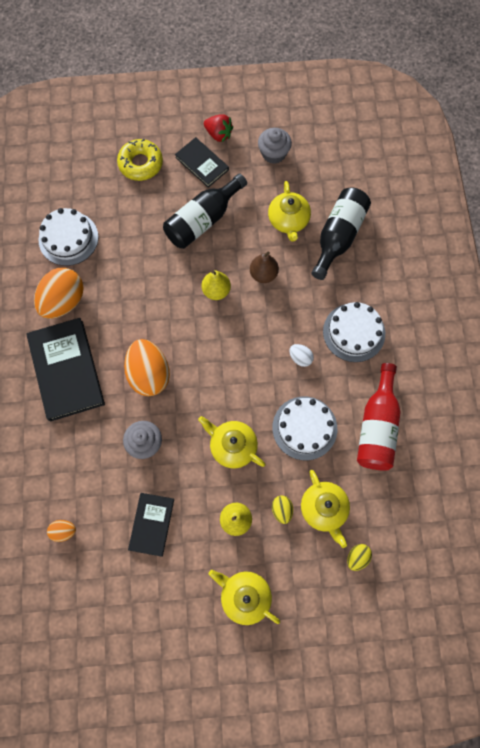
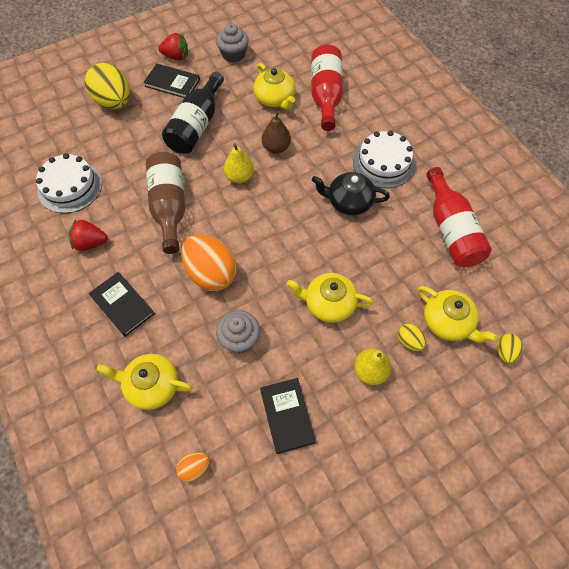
camera: 25 degrees left, 10 degrees down
black book [26,318,105,422] -> black book [89,272,155,337], size x0.57
orange egg [34,268,84,319] -> red strawberry [69,220,108,251]
yellow donut [117,139,163,181] -> yellow egg [85,63,130,109]
yellow teapot [209,570,280,625] -> yellow teapot moved to [97,354,193,410]
white cake [272,396,337,461] -> none
white egg [289,344,314,367] -> black teapot [312,172,390,215]
black bottle [312,188,371,280] -> red bottle [311,45,343,131]
none -> brown bottle [146,152,186,254]

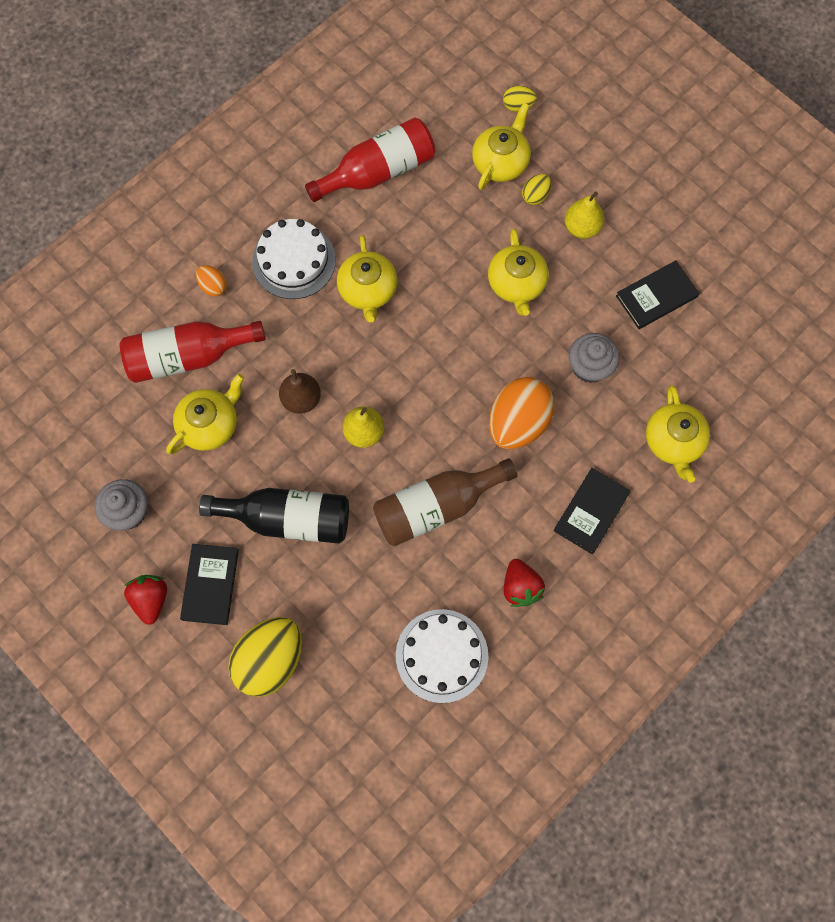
camera: 105 degrees left, 10 degrees up
orange egg [176,452,210,482] -> orange egg moved to [196,265,227,297]
black teapot [312,172,390,215] -> yellow teapot [337,235,397,323]

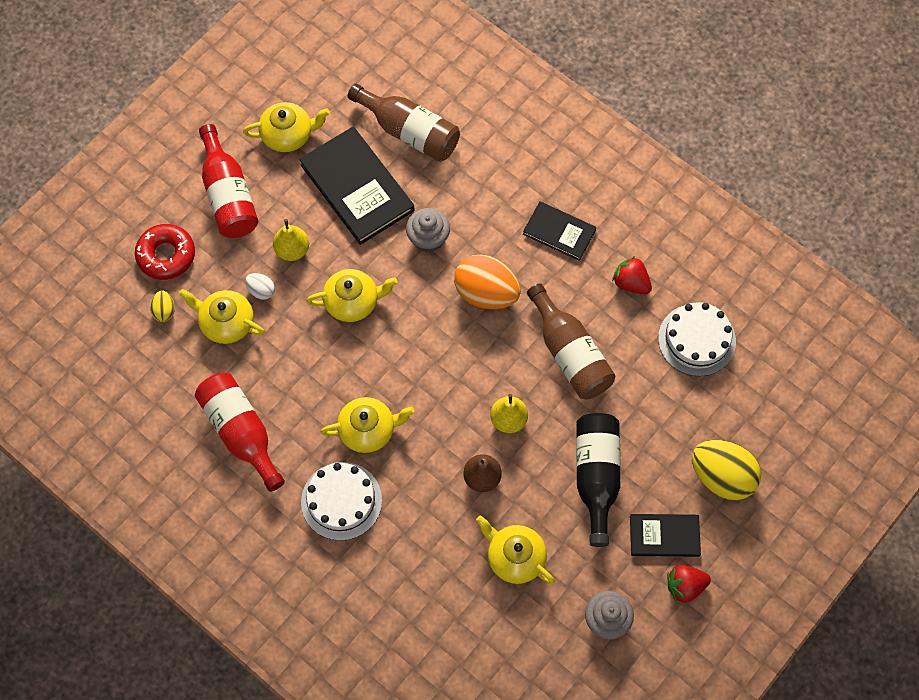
camera: 95 degrees left, 5 degrees down
red bottle [120,321,265,383] -> red bottle moved to [199,124,258,238]
orange egg [196,265,227,297] -> none
red strawberry [504,559,545,607] -> red strawberry turned 120 degrees counterclockwise [612,256,652,294]
yellow egg [522,174,551,205] -> white egg [245,273,275,300]
black book [616,260,700,329] -> black book [299,127,415,245], size x1.74
yellow teapot [646,385,710,483] -> yellow teapot moved to [243,102,330,152]
none -> red donut [135,224,195,280]
none -> brown bottle [348,84,460,162]

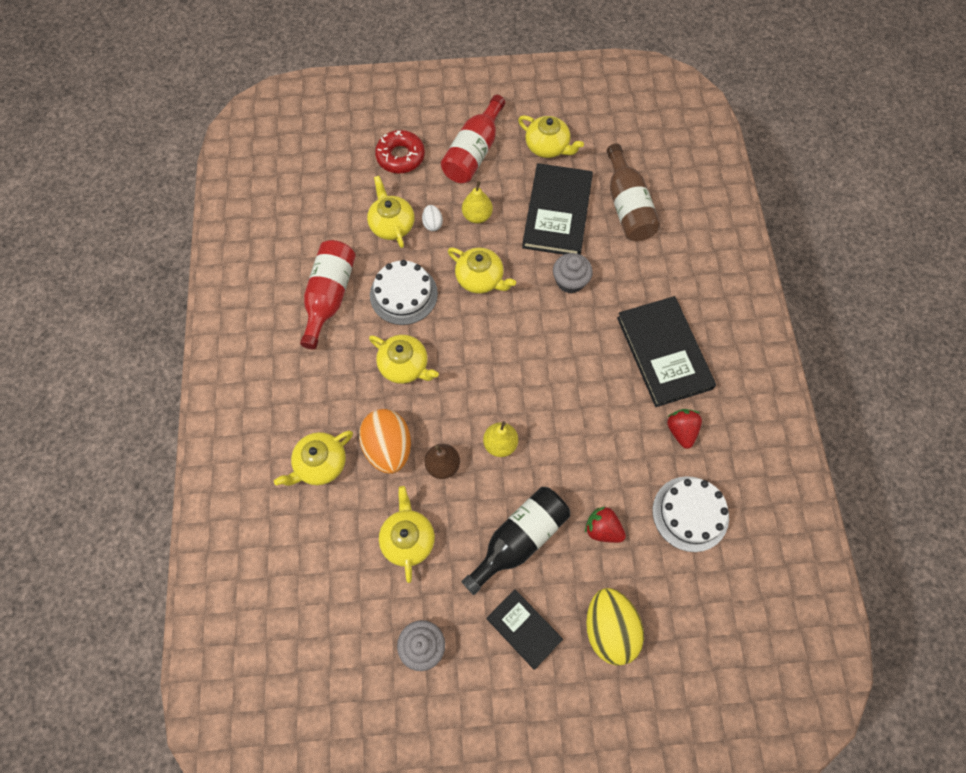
camera: 45 degrees right, 0 degrees up
yellow egg [150,290,175,322] -> none
white cake [301,462,382,541] -> white cake moved to [370,260,438,325]
orange egg [454,254,521,309] -> orange egg moved to [359,409,411,474]
black book [523,201,597,261] -> black book [617,296,716,407], size x1.74
brown bottle [527,283,615,400] -> none
red strawberry [667,565,711,603] -> red strawberry moved to [585,506,626,543]
none -> yellow teapot [274,430,353,486]

